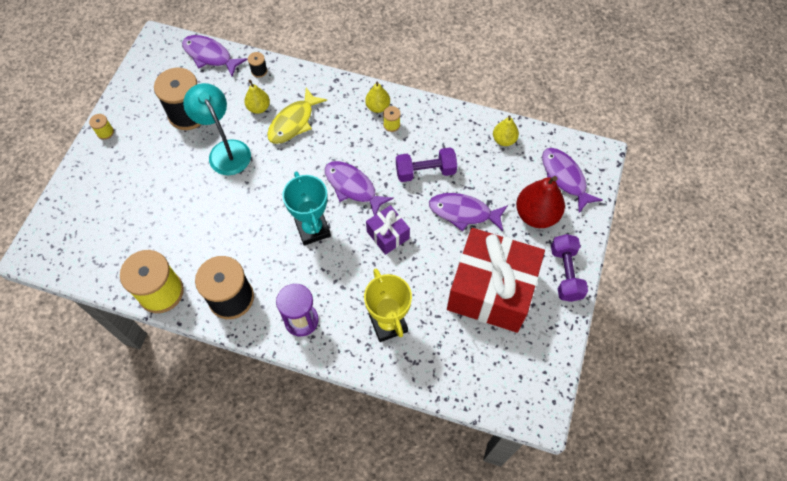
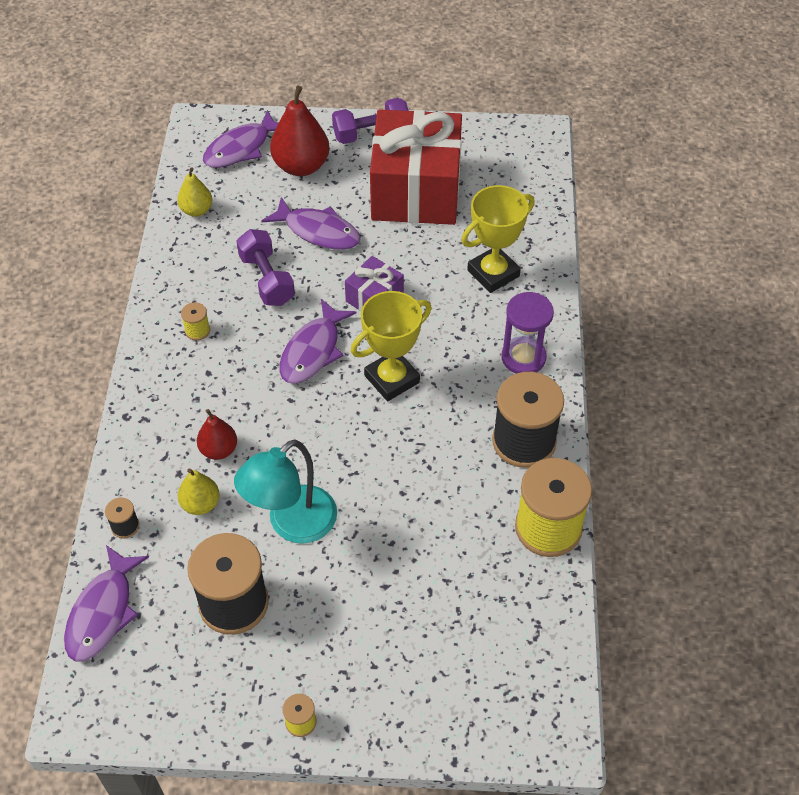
camera: 105 degrees left, 10 degrees down
yellow fish [267,88,327,144] -> red pear [197,409,237,460]
turquoise trophy [282,171,331,246] -> yellow trophy [351,291,432,401]
yellow pear [365,82,390,113] -> none
purple fish [429,193,508,231] -> purple fish turned 60 degrees counterclockwise [262,197,361,250]

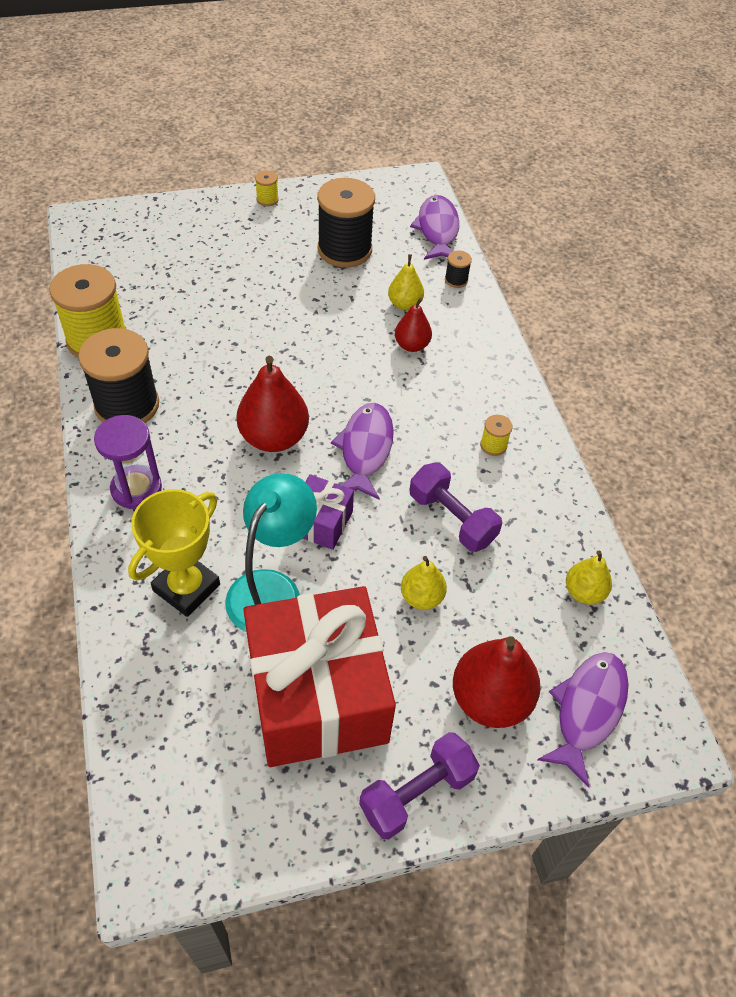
camera: 160 degrees right, 0 degrees up
turquoise lamp [234,439,337,544] -> turquoise lamp moved to [225,473,317,632]
purple fish [262,197,361,250] -> yellow pear [401,556,447,610]
yellow trophy [351,291,432,401] -> red pear [236,356,309,452]

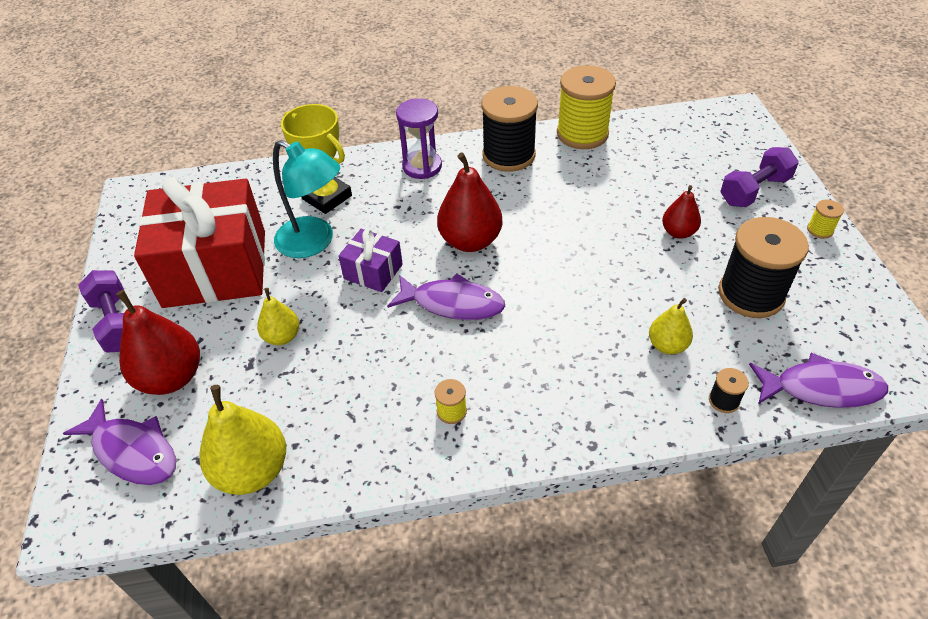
camera: 100 degrees right, 5 degrees down
red pear [395,298,432,352] -> red pear moved to [662,185,701,239]
purple dumbbell [409,463,502,552] -> purple dumbbell moved to [720,147,799,207]
yellow pear [566,551,612,605] -> yellow pear [199,385,286,495], size x1.74

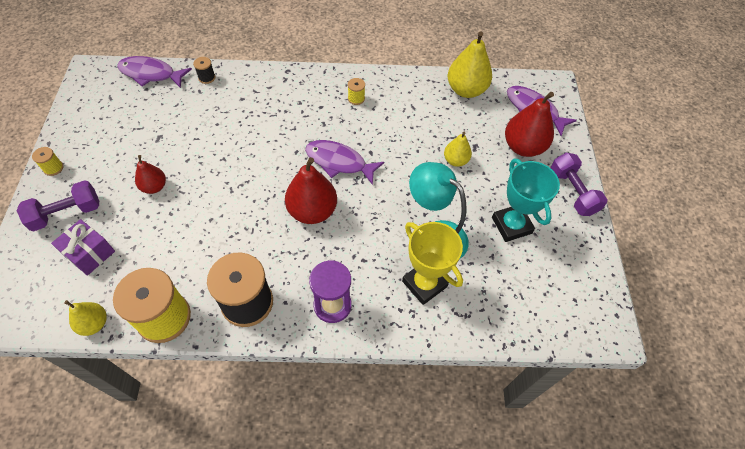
camera: 175 degrees left, 10 degrees up
red gift [134,177,265,308] -> turquoise trophy [492,159,560,242]
purple gift [338,229,403,292] -> purple gift moved to [51,219,115,276]
yellow pear [649,298,693,355] -> yellow pear moved to [64,300,107,336]
black spool [719,217,809,318] -> none

